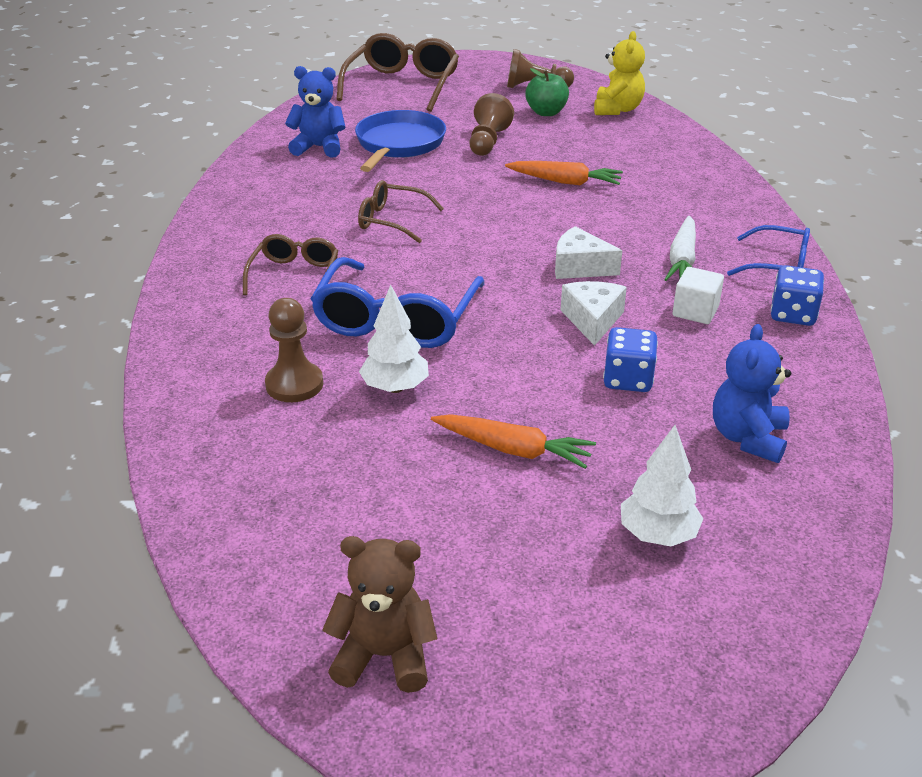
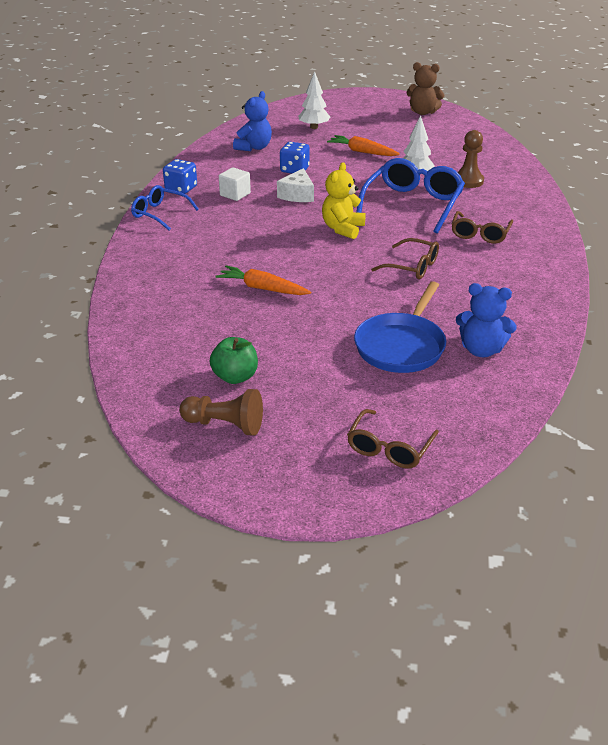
camera: 170 degrees left, 0 degrees up
brown glasses [336,33,459,112] -> brown glasses [347,409,439,468], size x0.59
brown pawn [470,93,514,156] -> none
white cheese [555,226,622,279] -> none
yellow teddy bear [594,31,645,115] -> yellow teddy bear moved to [322,162,366,239]
white carrot [664,216,696,281] -> none

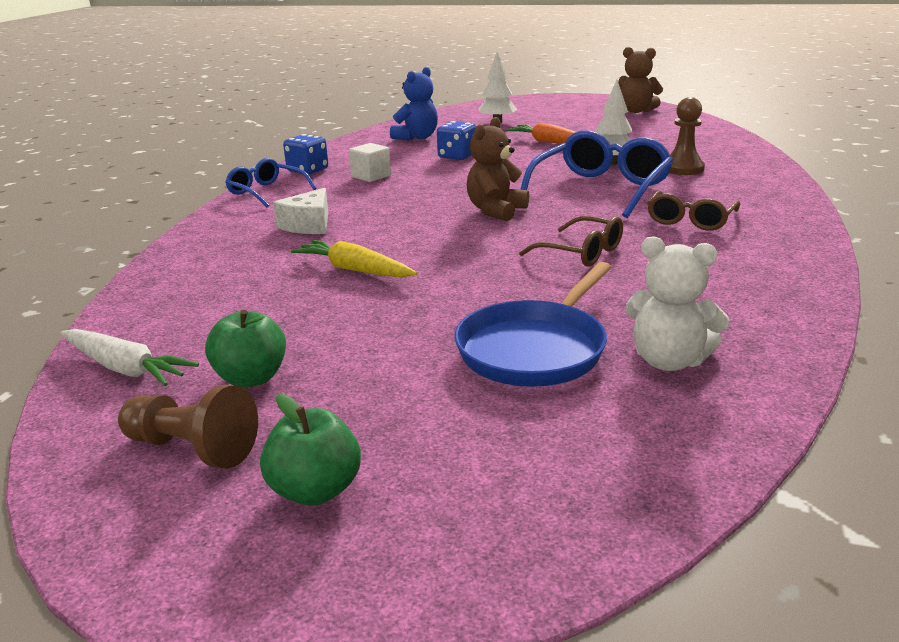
camera: 10 degrees right, 10 degrees down
orange carrot [215,265,311,295] -> yellow carrot [291,240,417,277]
white cheese [277,168,314,202] -> white cheese moved to [273,188,328,234]
yellow teddy bear [322,162,366,239] -> brown teddy bear [467,117,529,221]
brown glasses [347,409,439,468] -> none
blue teddy bear [456,283,517,357] -> white teddy bear [625,236,729,371]
none -> white carrot [61,329,199,386]
none -> green apple [260,394,361,506]

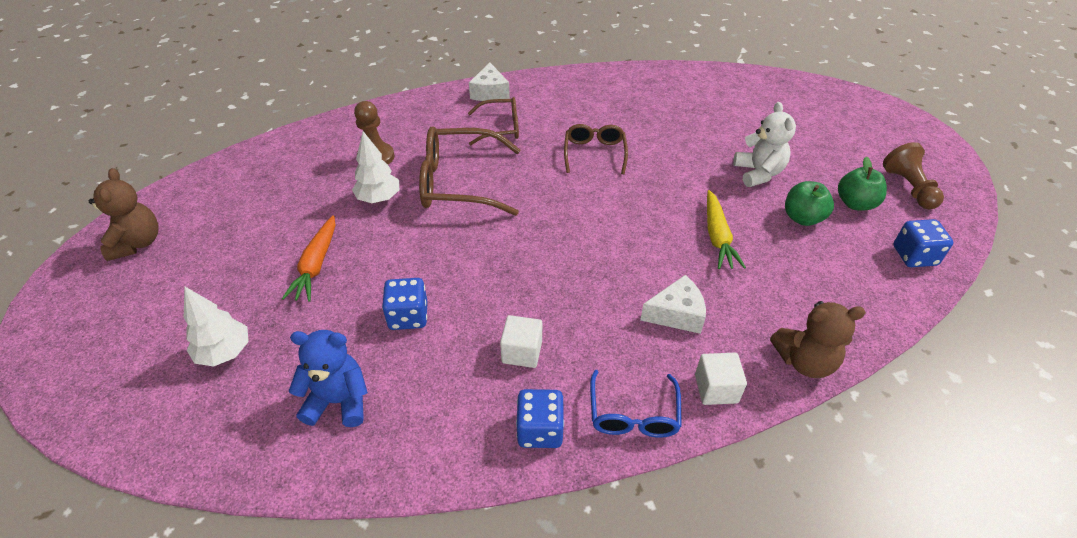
camera: 125 degrees left, 20 degrees up
white carrot [61,329,199,386] -> blue dice [893,219,953,267]
green apple [260,394,361,506] -> green apple moved to [785,181,834,226]
blue pan [455,262,612,387] -> none
brown teddy bear [467,117,529,221] -> brown teddy bear moved to [770,301,866,378]
blue glasses [520,130,673,218] -> brown glasses [419,126,520,216]
white teddy bear [625,236,729,371] -> white teddy bear moved to [733,102,796,187]
none -> white cheese [469,63,510,101]
none -> white cube [695,353,747,405]

